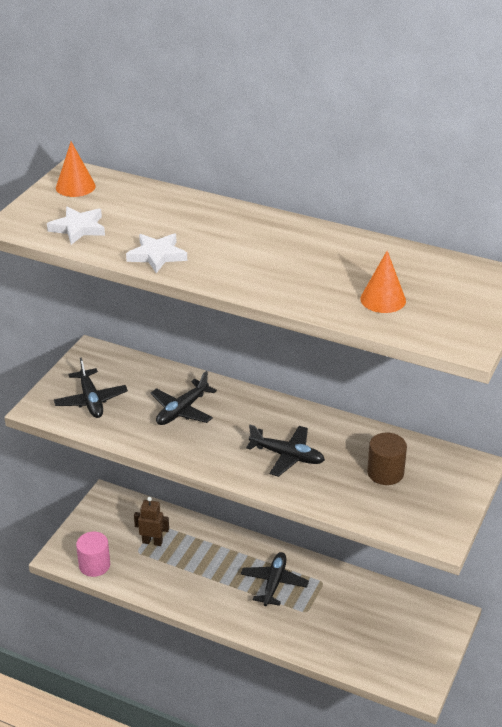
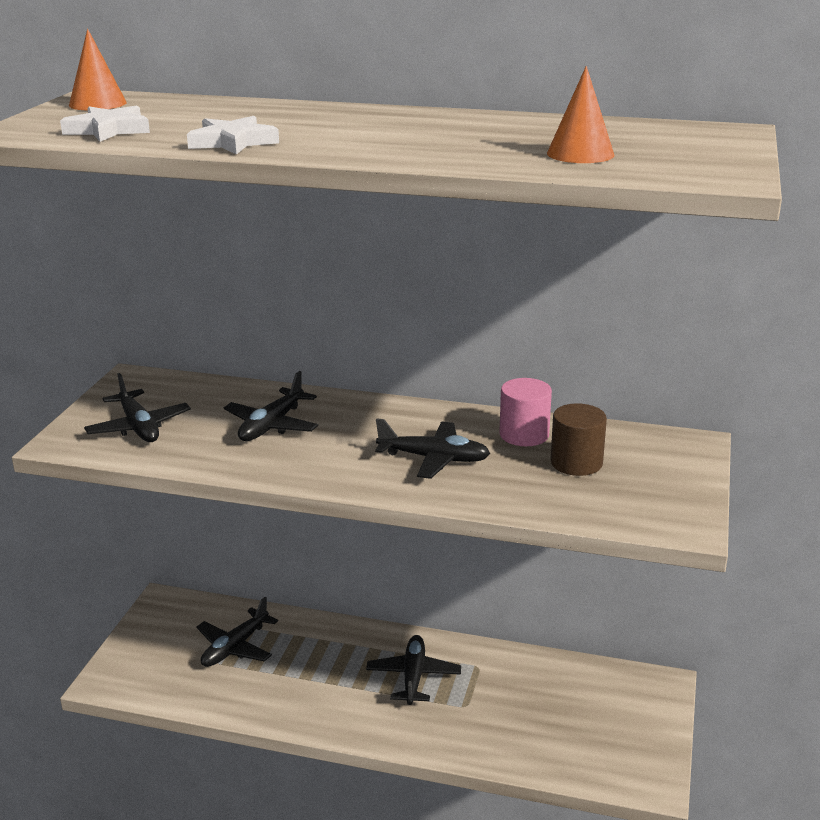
camera: 10 degrees left, 10 degrees down
pink cylinder [76,532,110,577] -> pink cylinder moved to [499,378,552,446]
brown robot [134,497,169,546] -> black plane [196,597,278,667]

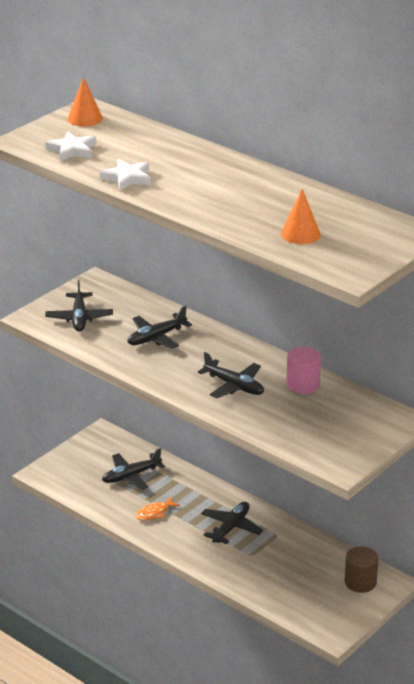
camera: 25 degrees right, 5 degrees up
brown cylinder [551,403,607,476] -> brown cylinder moved to [345,546,379,593]
none -> orange fish [136,497,180,521]

